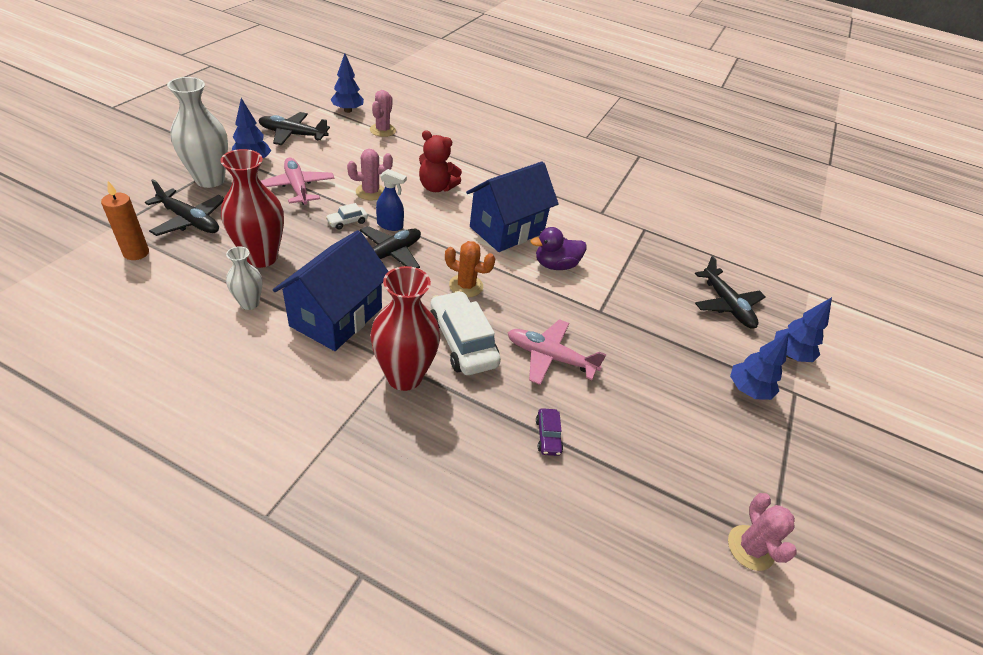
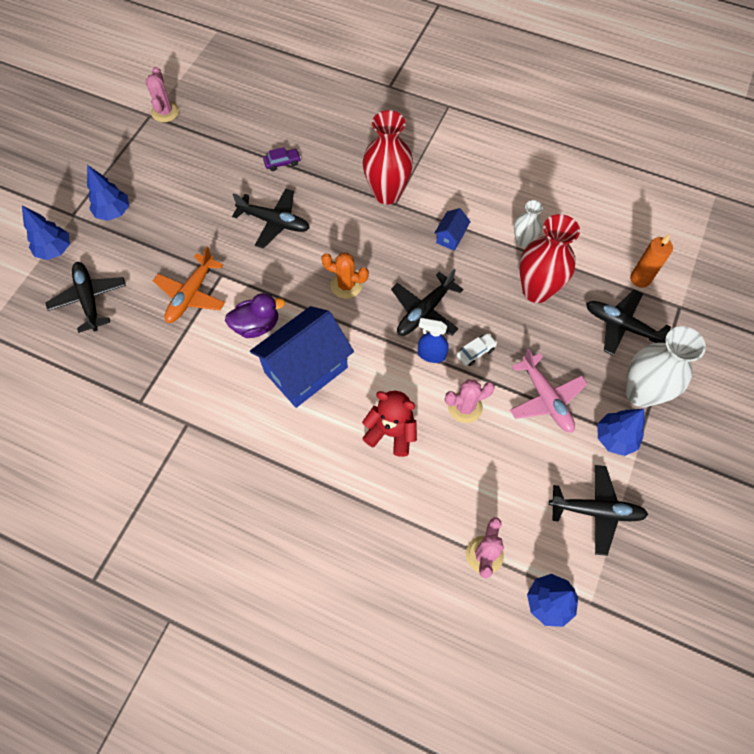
camera: 175 degrees left, 20 degrees up
blue house [273,230,389,351] -> blue house [434,208,471,251], size x0.43
white car [430,291,501,375] -> none
pink plane [507,319,607,385] -> black plane [232,188,310,249]
purple car [536,408,563,456] -> purple car turned 75 degrees clockwise [263,147,301,171]
none -> orange plane [153,247,225,323]

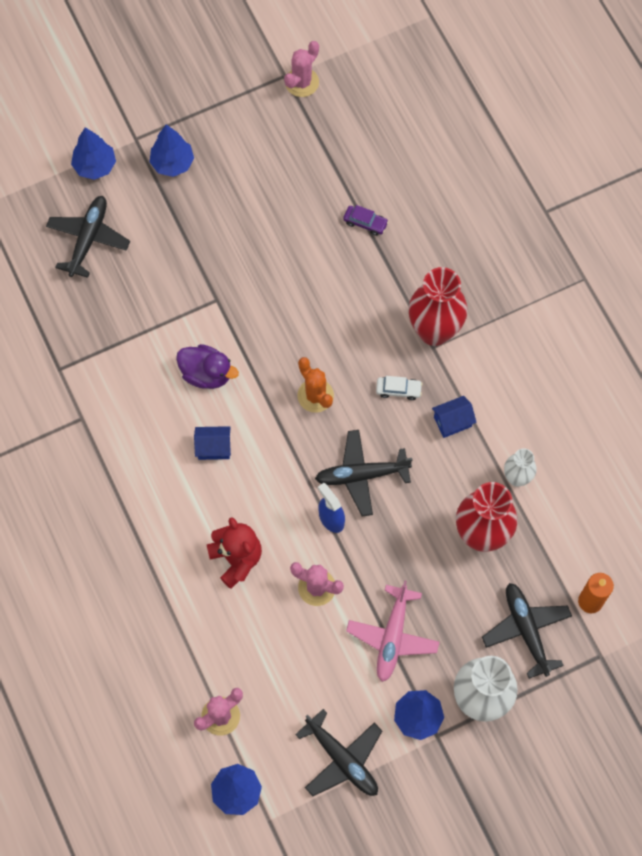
camera: 40 degrees right, 5 degrees up
orange plane [153,247,225,323] -> none
black plane [232,188,310,249] -> none
blue house [250,306,354,408] -> blue house [194,426,231,460], size x0.43
white car [456,333,497,366] -> white car moved to [376,376,423,400]

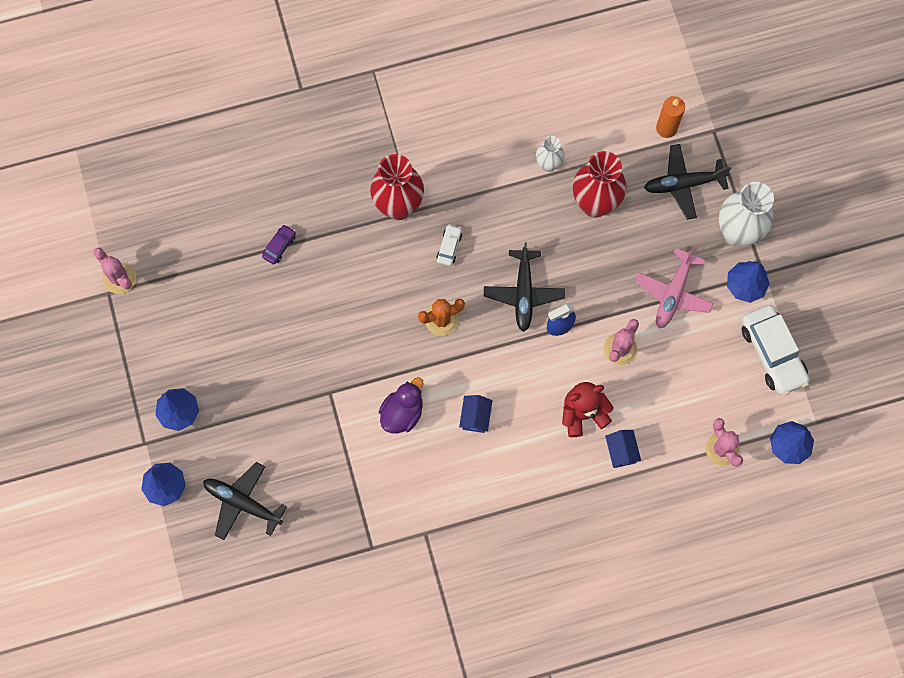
camera: 80 degrees left, 5 degrees up
black plane [295,709,382,796] -> white car [742,305,810,396]
pink plane [346,580,439,682] -> pink plane turned 90 degrees clockwise [635,246,714,328]
blue house [432,396,477,438] -> blue house moved to [605,430,641,468]

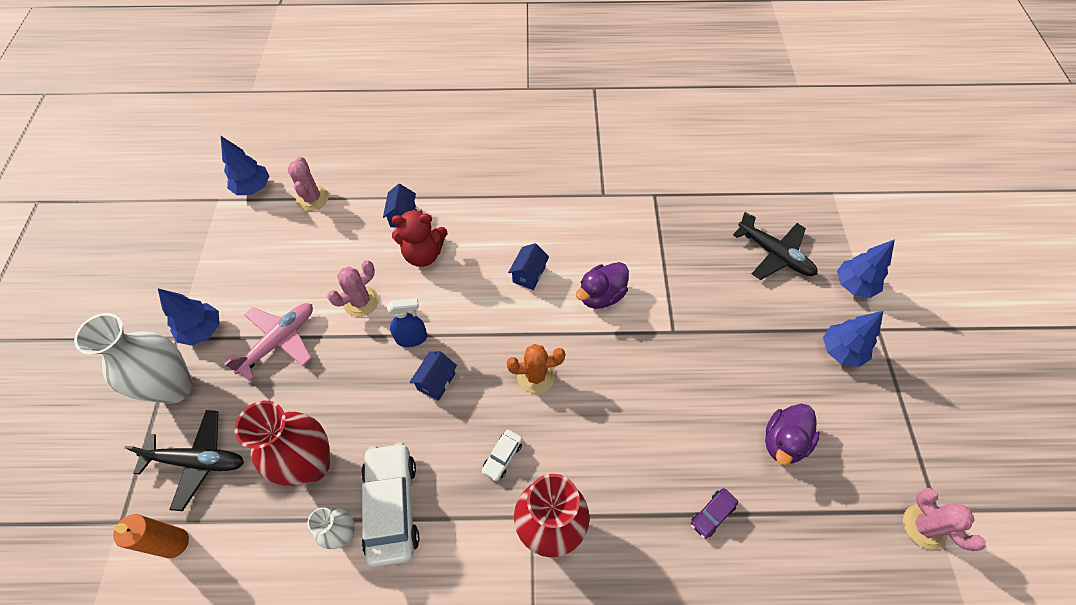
camera: 165 degrees left, 15 degrees down
black plane [484,242,565,332] -> blue house [409,352,457,401]
white car [742,305,810,396] -> white car moved to [361,442,419,567]
none -> purple duck [765,404,820,466]

